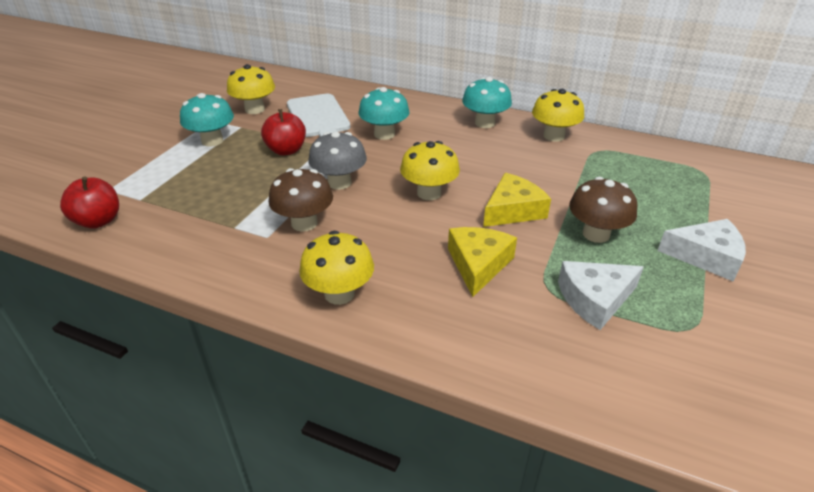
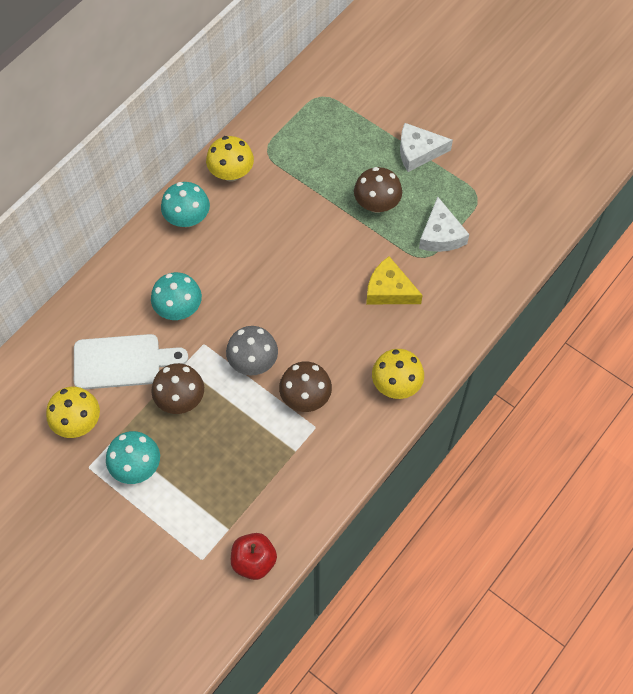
camera: 75 degrees left, 25 degrees up
red apple [261,109,306,155] -> brown mushroom [151,363,204,414]
yellow mushroom [400,141,460,200] -> none
yellow cheese [483,173,551,227] -> none
white cheese [658,219,746,281] -> white cheese turned 120 degrees counterclockwise [400,123,453,172]

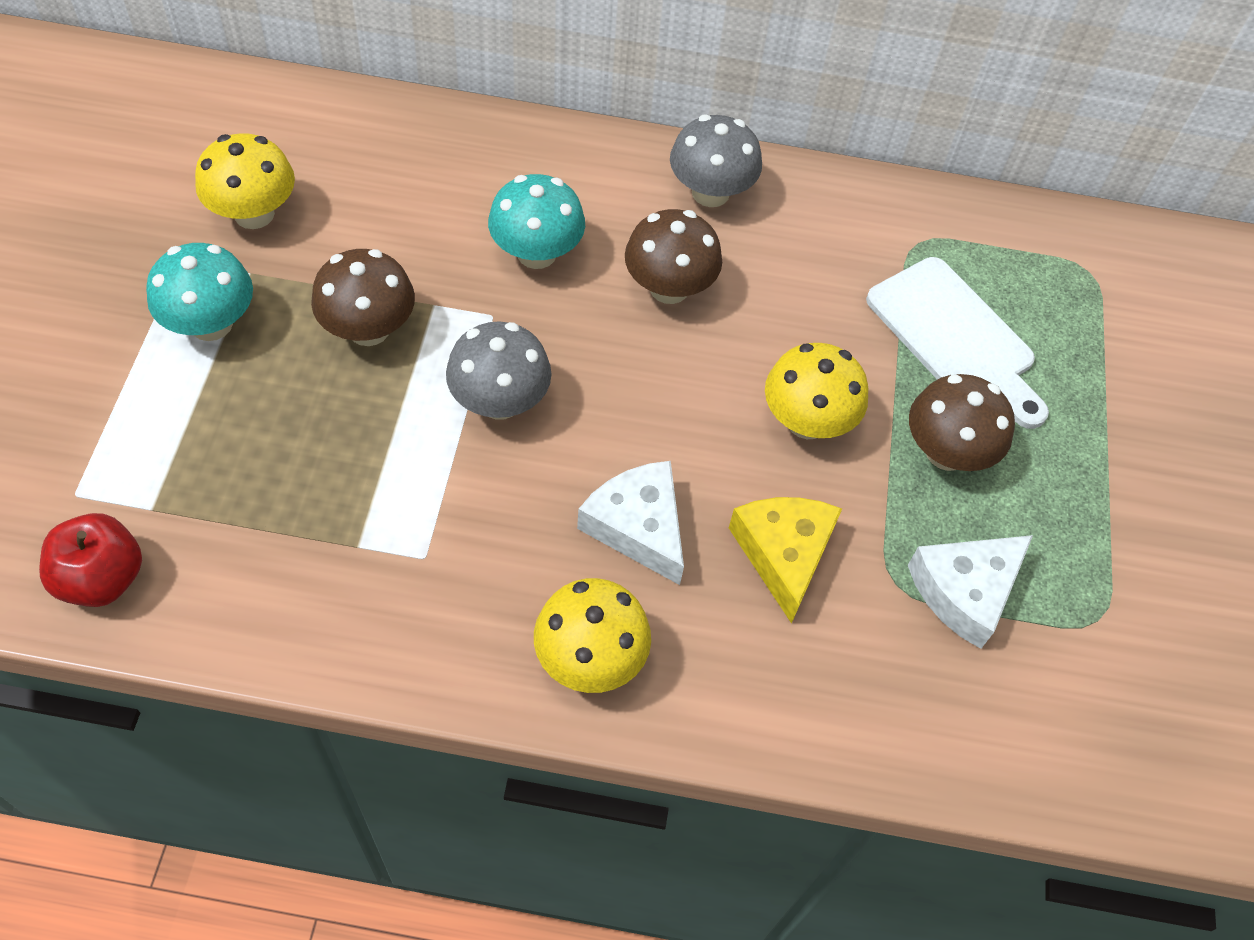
camera: 55 degrees right, 5 degrees down
white cutting board [74,334,188,389] -> white cutting board moved to [866,257,1049,429]
turquoise mushroom [161,182,210,227] -> grey mushroom [670,114,762,207]
yellow mushroom [206,136,254,181] -> yellow mushroom moved to [765,343,868,439]
brown mushroom [279,361,332,412] -> brown mushroom moved to [625,209,722,304]
white cheese [400,123,453,172] -> white cheese moved to [577,461,684,585]

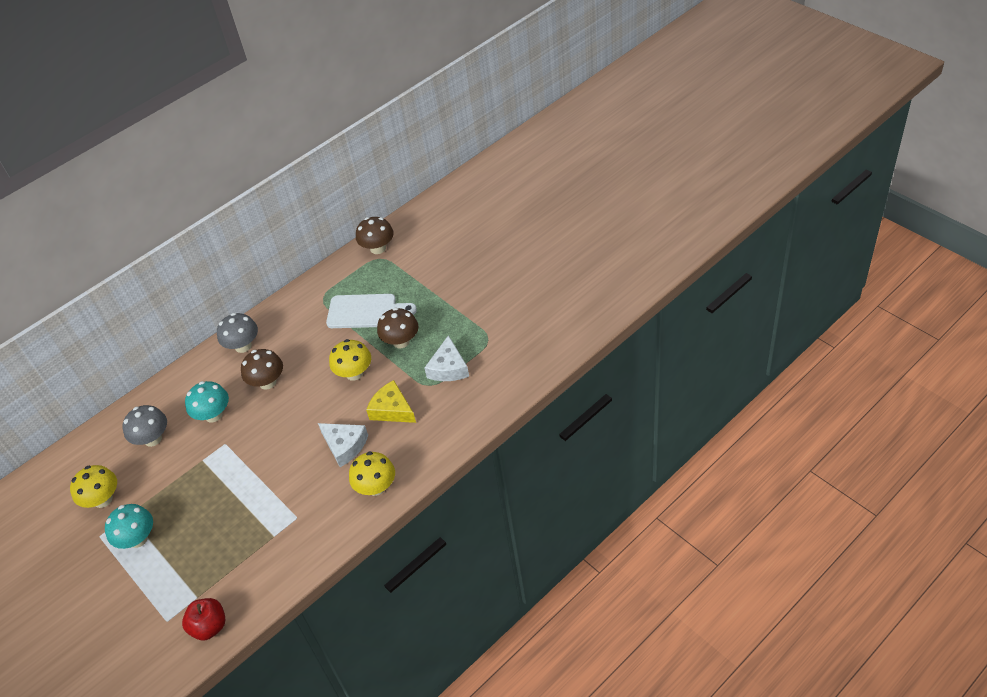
camera: 40 degrees left, 10 degrees down
brown mushroom [311,249,415,346] -> brown mushroom moved to [356,217,394,254]
grey mushroom [446,321,552,420] -> grey mushroom moved to [122,405,167,447]
white cheese [577,461,684,585] -> white cheese turned 150 degrees counterclockwise [318,423,368,467]

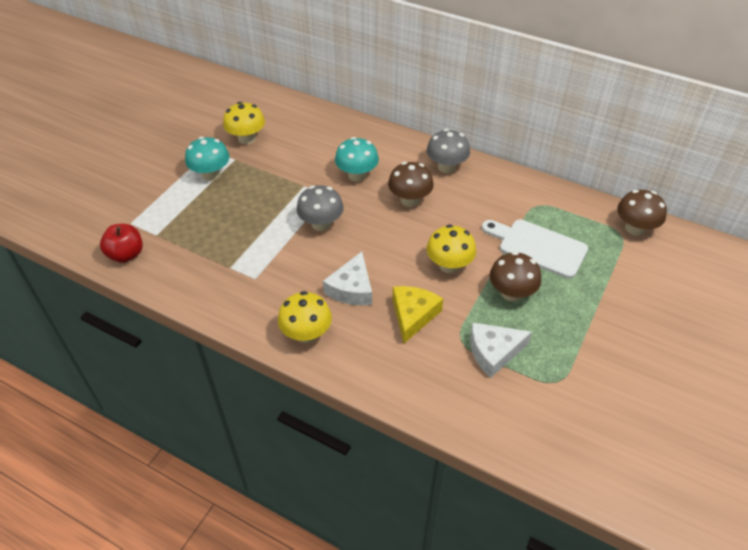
camera: 65 degrees right, 0 degrees up
grey mushroom [122,405,167,447] -> grey mushroom moved to [296,185,344,231]
white cutting board [326,294,417,328] -> white cutting board turned 135 degrees clockwise [482,220,588,279]

